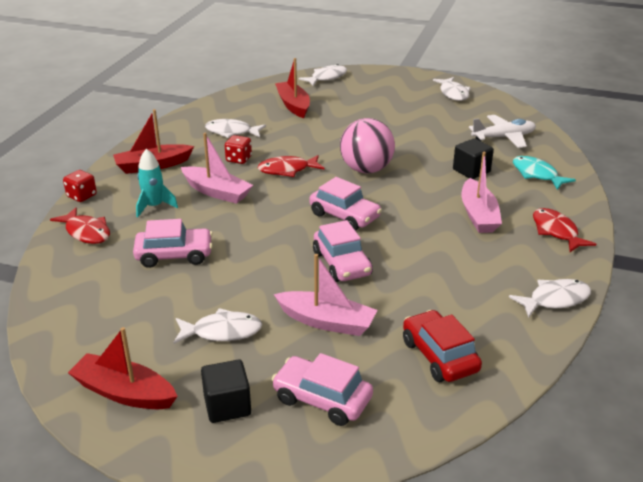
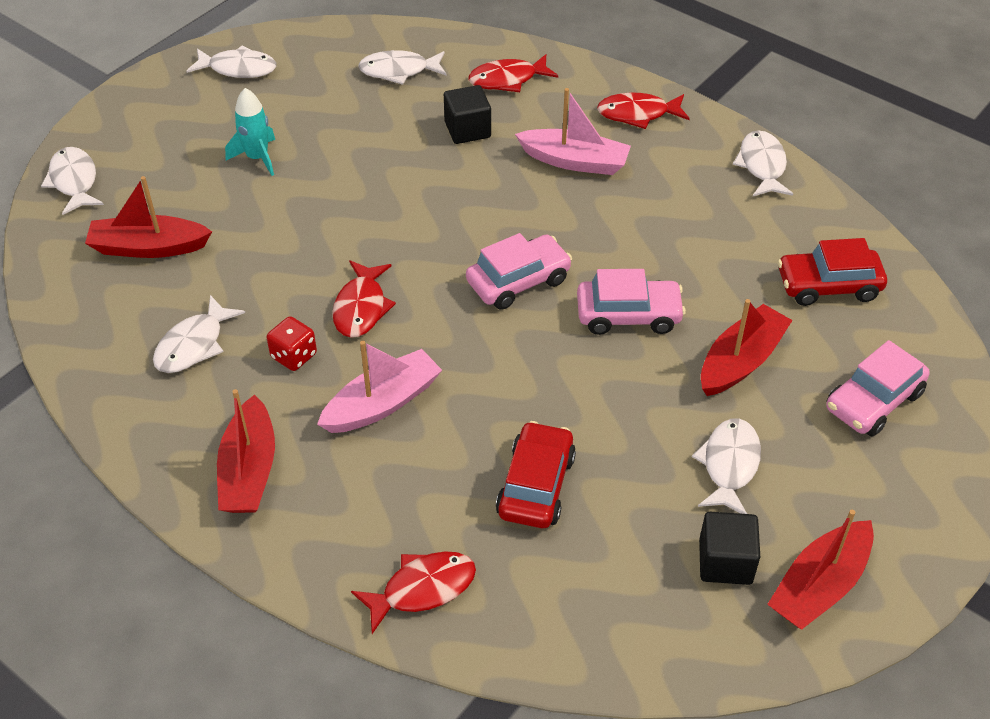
camera: 70 degrees left, 15 degrees up
red dice [63,170,97,202] -> none
pink car [133,219,213,268] -> red car [496,421,576,528]
turquoise rocket [136,149,178,217] -> turquoise rocket moved to [225,88,275,176]
black cube [201,360,251,423] -> black cube moved to [699,512,760,585]
pink boat [274,254,377,336] -> red boat [701,299,793,396]
pink ball [340,118,395,174] -> none
white plane [469,115,536,148] -> white fish [358,50,447,85]
turquoise fish [513,156,576,190] -> red fish [468,54,558,92]

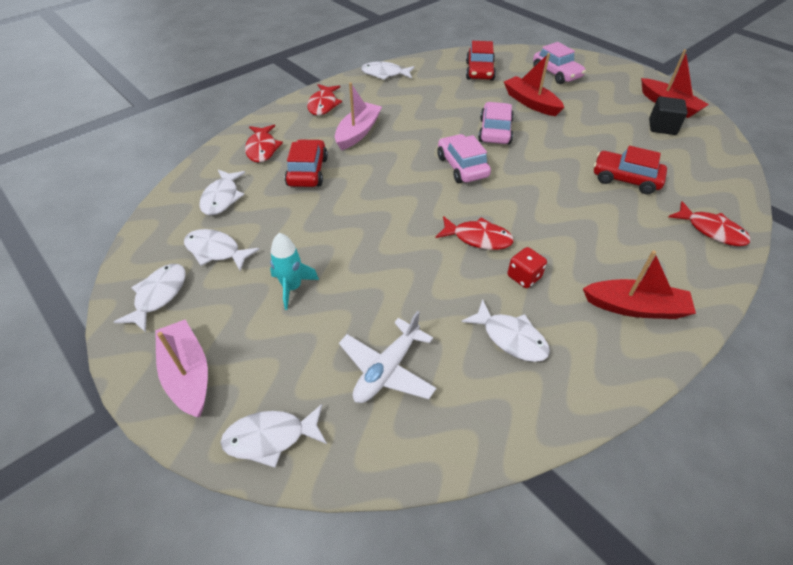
camera: 80 degrees left, 0 degrees up
red boat [85,176,212,258] -> white plane [339,311,437,403]
pink boat [317,341,442,433] -> pink boat moved to [155,320,208,417]
red fish [351,551,476,634] -> red fish turned 150 degrees clockwise [668,201,751,246]
black cube [444,85,491,144] -> red car [285,139,328,187]
white fish [692,419,761,514] -> white fish moved to [184,229,260,271]

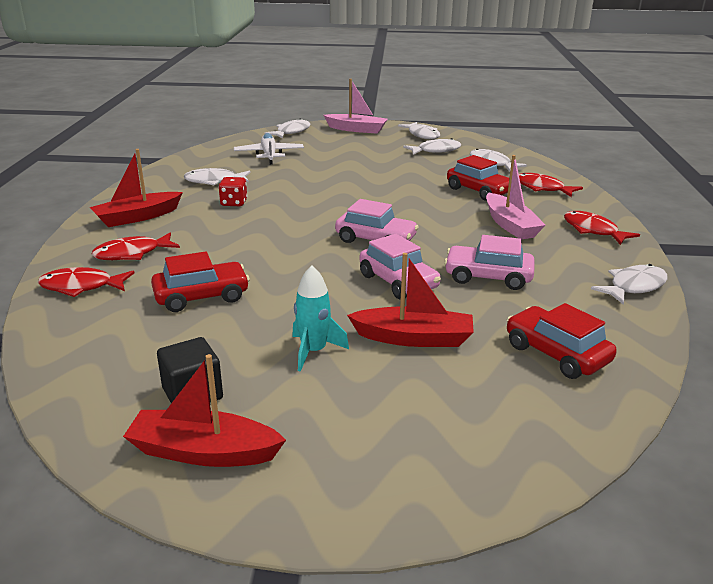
camera: 135 degrees right, 20 degrees down
turquoise rocket [270,233,319,310] -> turquoise rocket moved to [292,265,349,372]
red fish [436,216,514,250] -> red fish moved to [91,233,180,260]
pink car [533,42,586,84] -> pink car moved to [444,235,535,290]

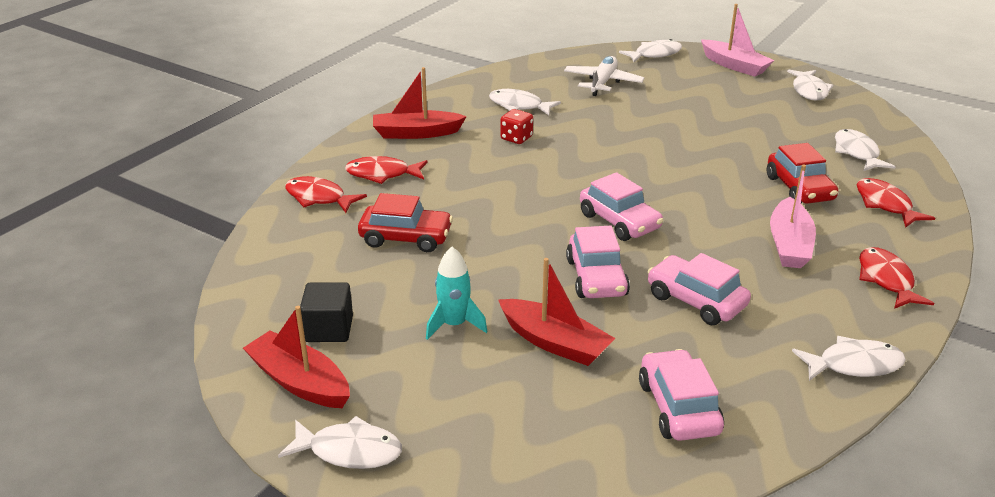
camera: 30 degrees right, 5 degrees up
white fish [403,138,461,155] -> white fish moved to [278,416,402,469]
red car [507,303,617,379] -> pink car [639,349,724,441]

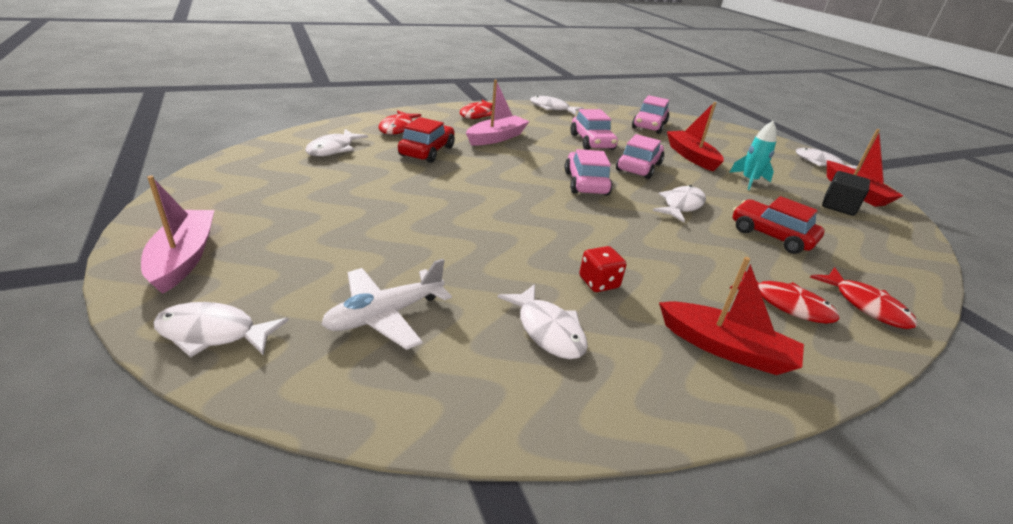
camera: 150 degrees left, 0 degrees up
white fish [787,70,833,101] -> white fish moved to [653,185,706,222]

